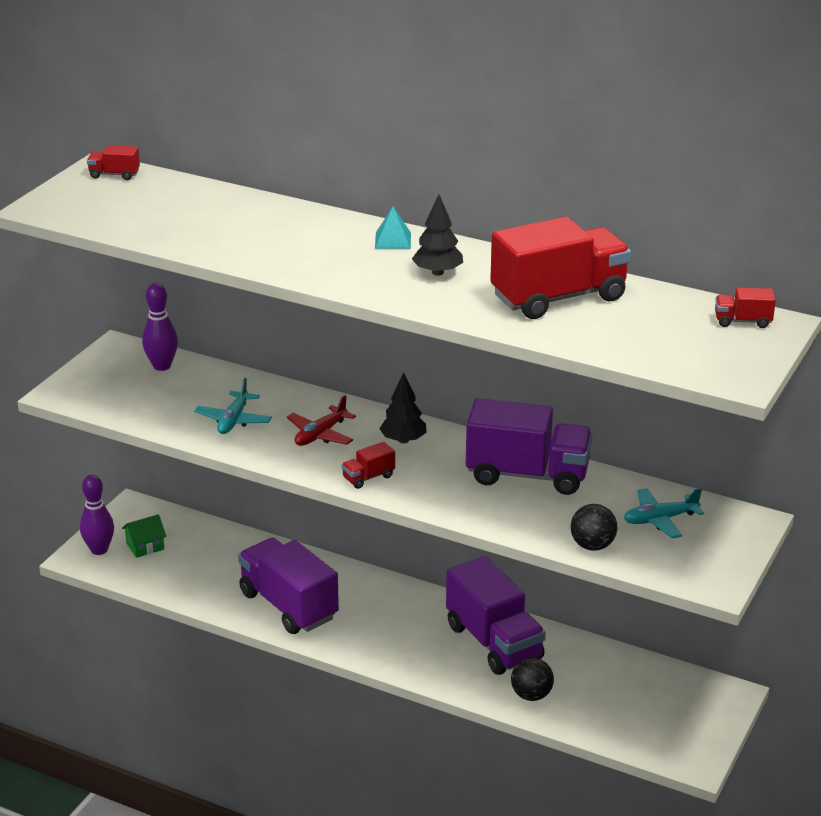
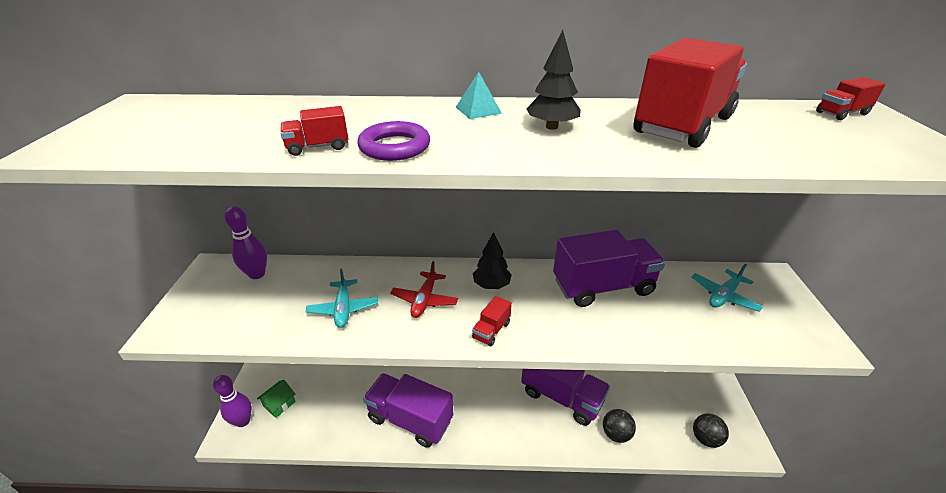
camera: 25 degrees left, 5 degrees up
red truck [87,145,140,180] -> red truck moved to [280,106,348,156]
black ball [571,504,618,551] -> black ball moved to [693,414,729,448]
none -> purple ring [357,121,430,161]

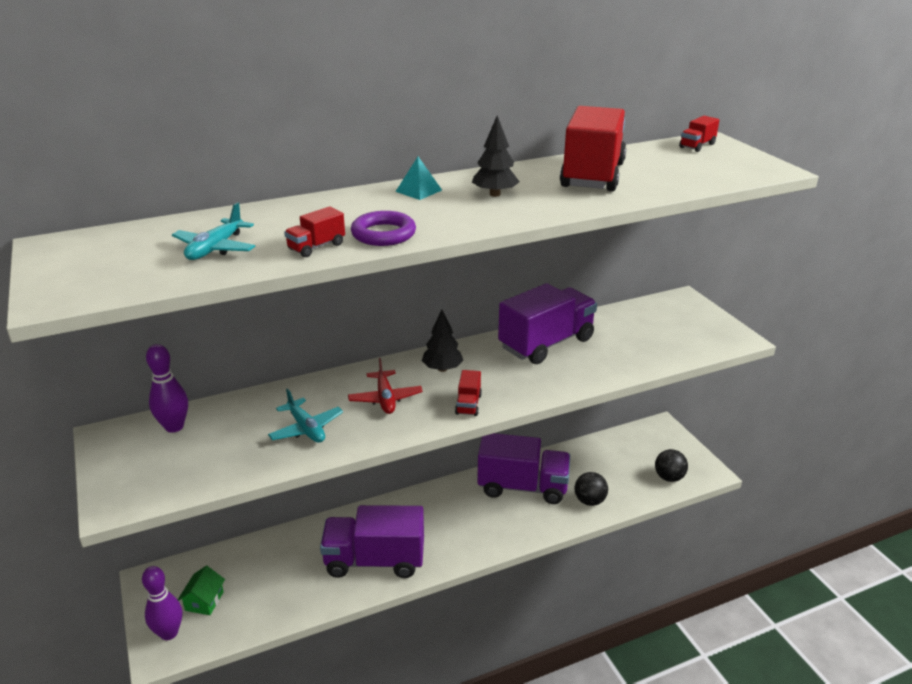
camera: 25 degrees left, 5 degrees down
turquoise plane [691,263,763,312] -> turquoise plane moved to [172,202,255,260]

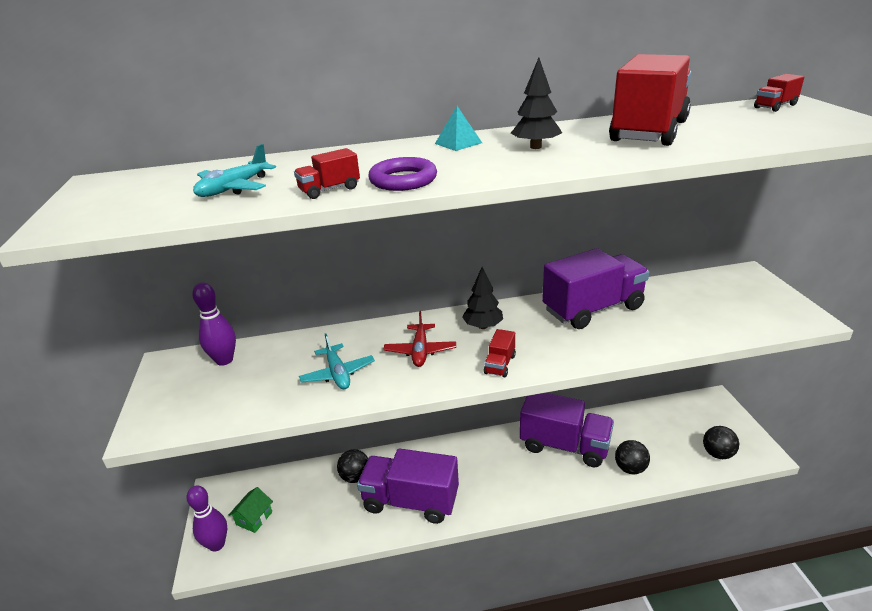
camera: 15 degrees right, 0 degrees up
none -> black ball [337,449,368,483]

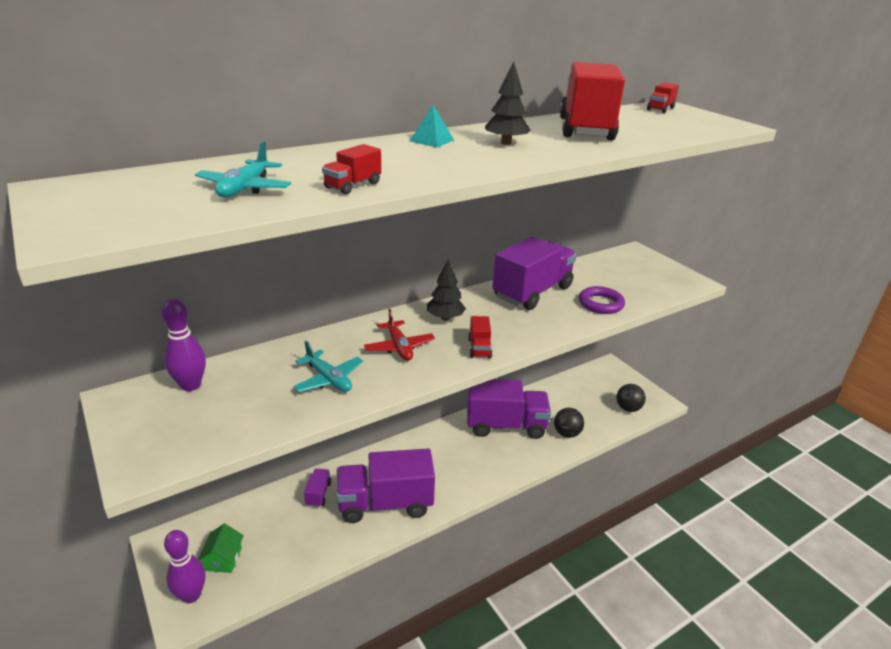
camera: 25 degrees left, 0 degrees up
black ball [337,449,368,483] -> purple truck [304,469,331,507]
purple ring [368,157,437,191] -> purple ring moved to [579,286,625,314]

